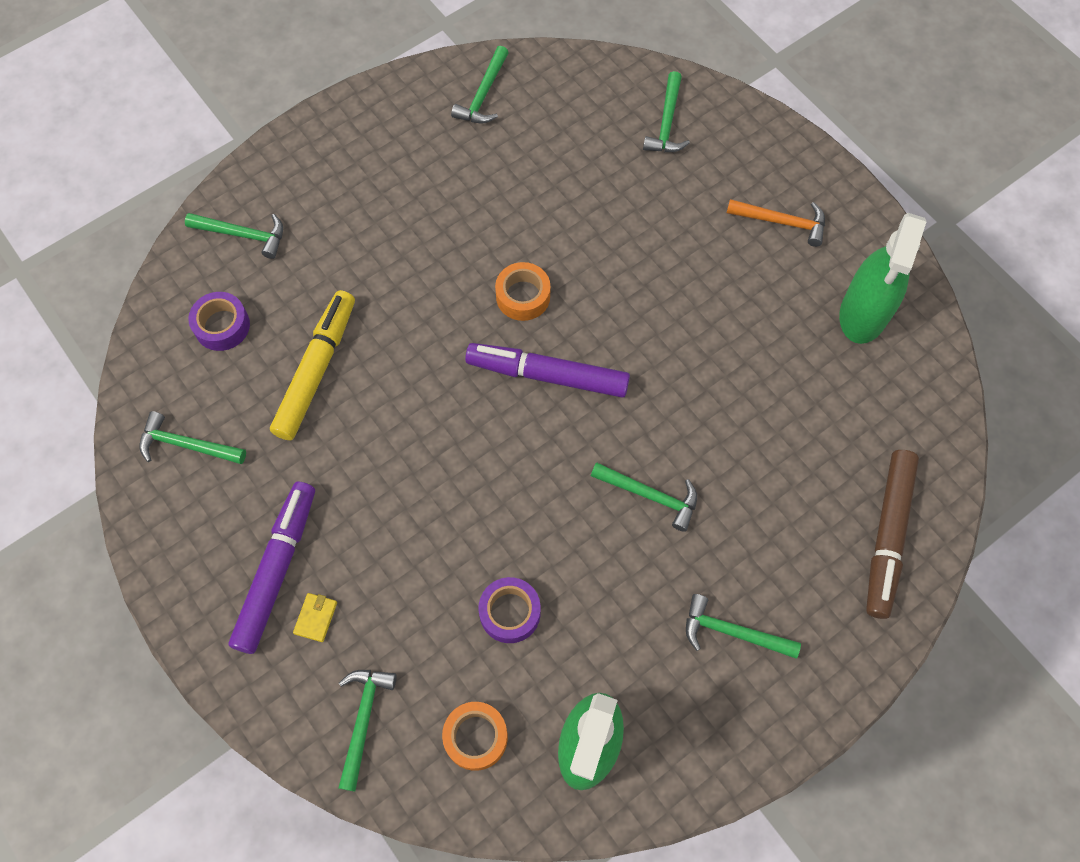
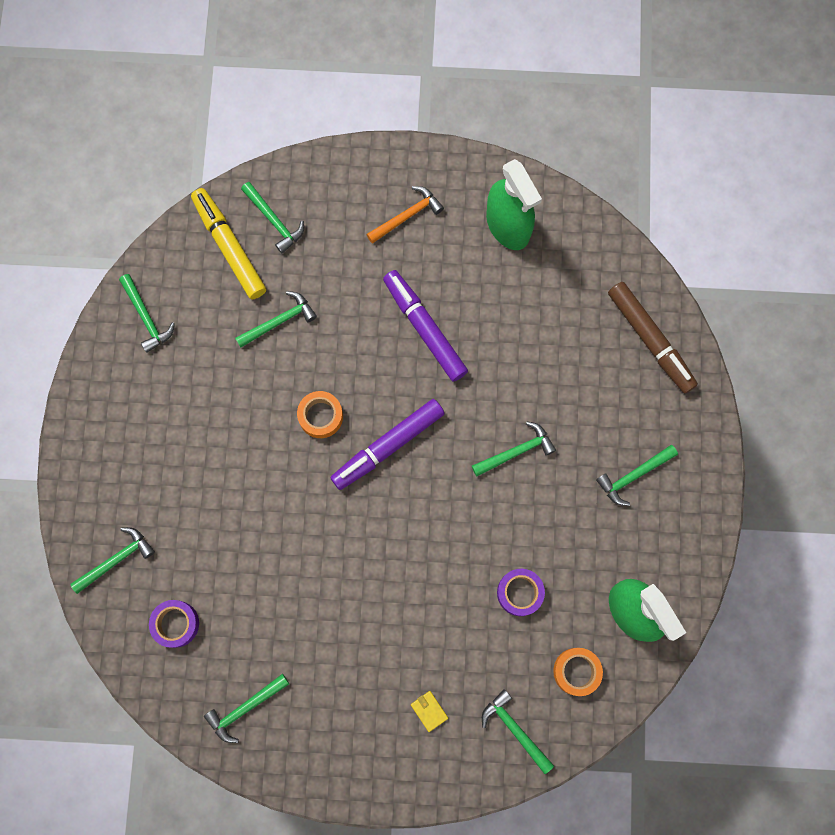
camera: 50 degrees left, 10 degrees up
purple marker [229,482,315,654] -> purple marker moved to [383,270,468,382]
yellow marker [270,290,355,440] -> yellow marker moved to [191,188,266,299]
none -> green hammer [235,291,317,347]

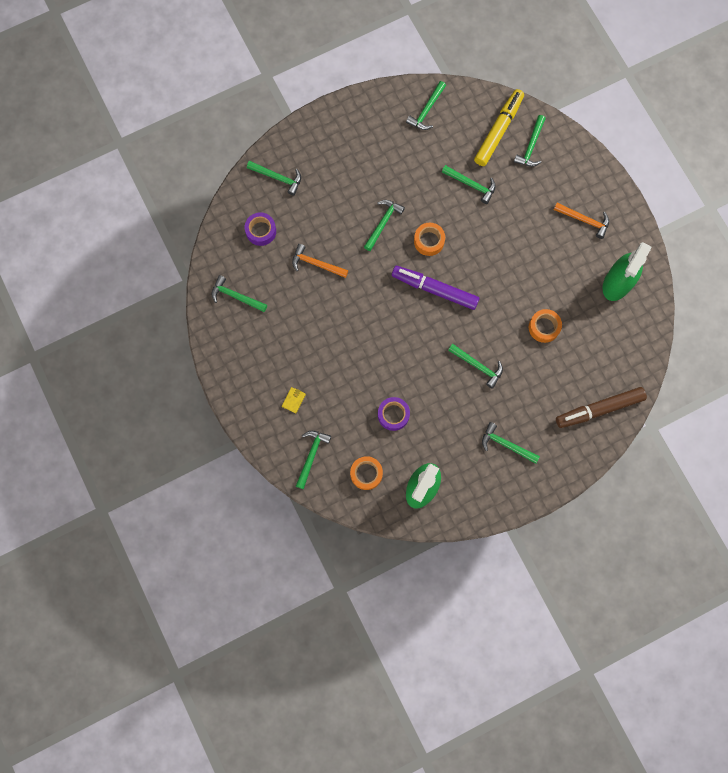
camera: 60 degrees right, 0 degrees up
purple marker [383,270,468,382] -> none
brown marker [608,282,698,393] -> brown marker turned 45 degrees clockwise [556,387,647,428]
none -> orange hammer [292,244,348,278]
none -> green hammer [364,200,405,251]
none -> orange tape [529,309,562,343]

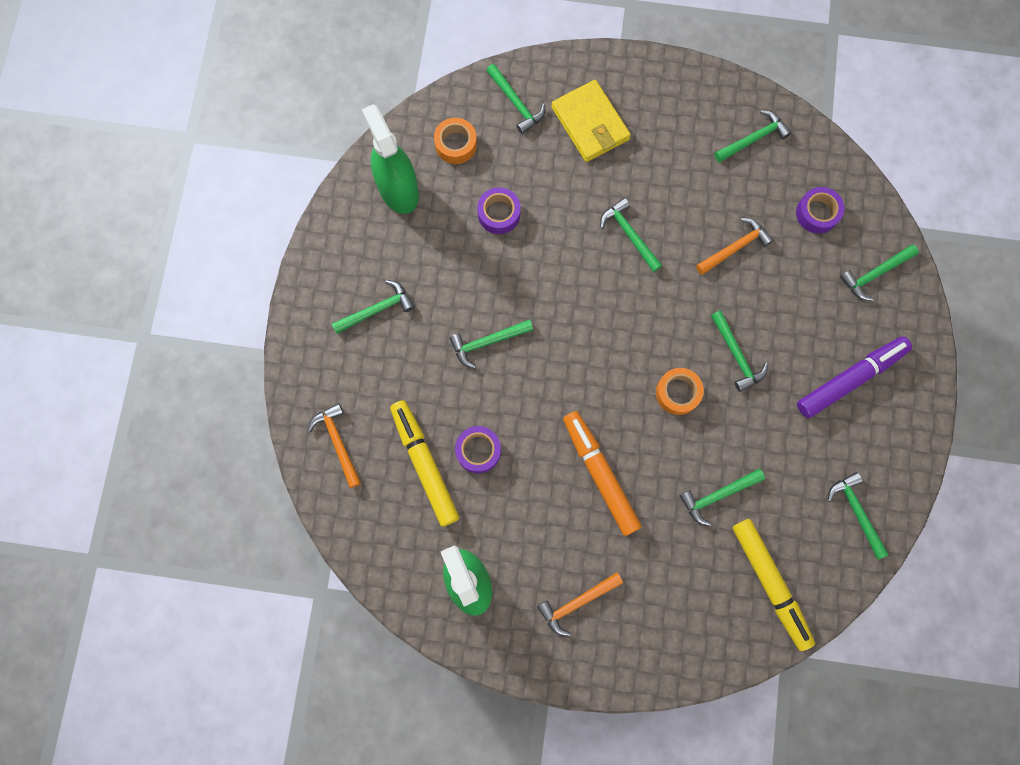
camera: 125 degrees right, 0 degrees up
yellow wallet [282,387,306,413] -> yellow wallet [551,80,631,162], size x2.42
purple marker [392,266,479,310] -> purple marker moved to [797,336,912,418]
green hammer [514,115,546,167] -> green hammer moved to [600,198,662,272]
orange tape [529,309,562,343] -> purple tape [455,426,501,474]
brown marker [556,387,647,428] -> orange hammer [308,403,361,488]
none -> yellow marker [390,400,459,527]
none -> orange marker [563,411,642,536]

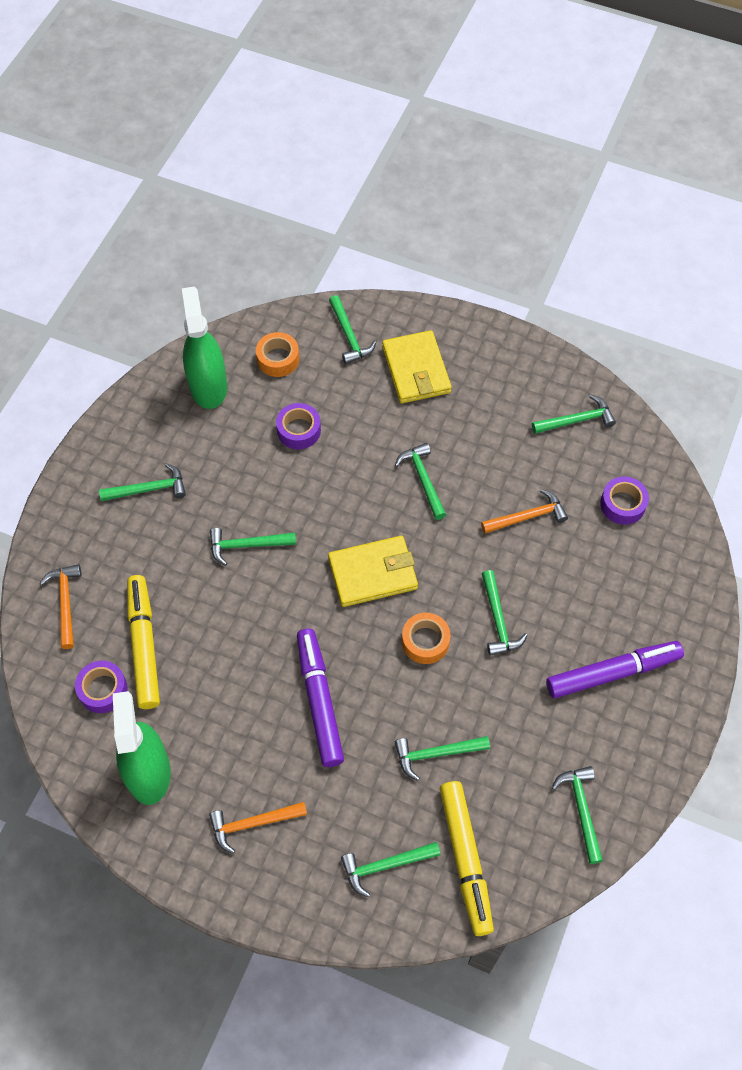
camera: 15 degrees right, 15 degrees down
purple tape [455,426,501,474] -> purple tape moved to [75,661,128,713]
orange marker [563,411,642,536] -> purple marker [297,628,344,767]
green hammer [840,244,919,301] -> green hammer moved to [341,842,440,897]
none -> yellow wallet [328,536,418,607]

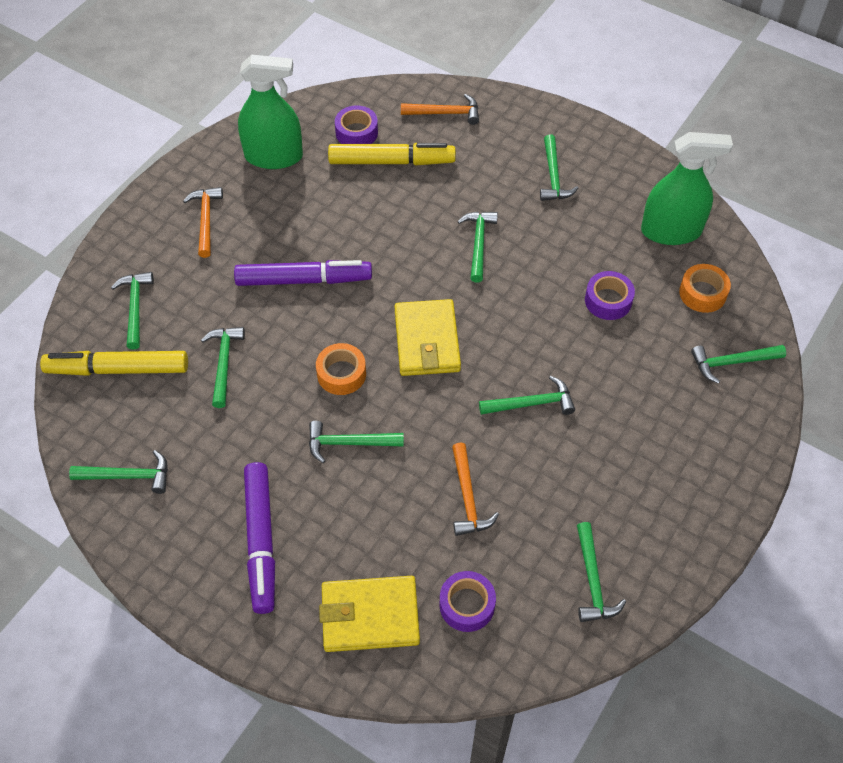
camera: 100 degrees right, 5 degrees down
yellow wallet [382,330,452,403] -> yellow wallet moved to [319,576,420,652]

